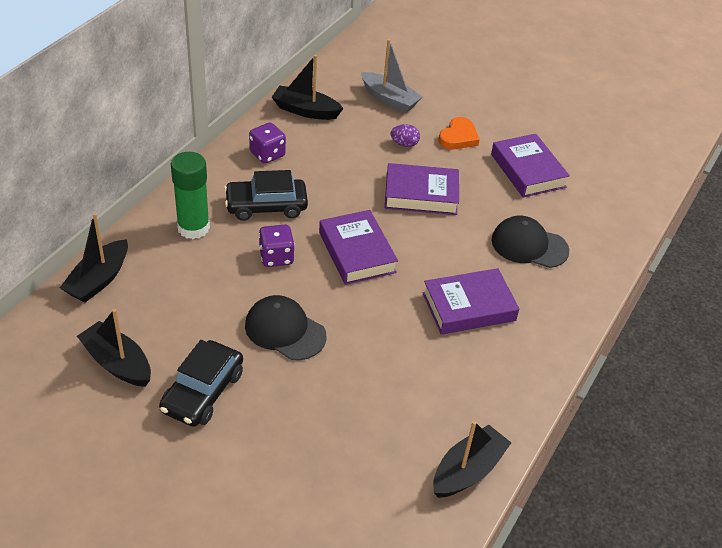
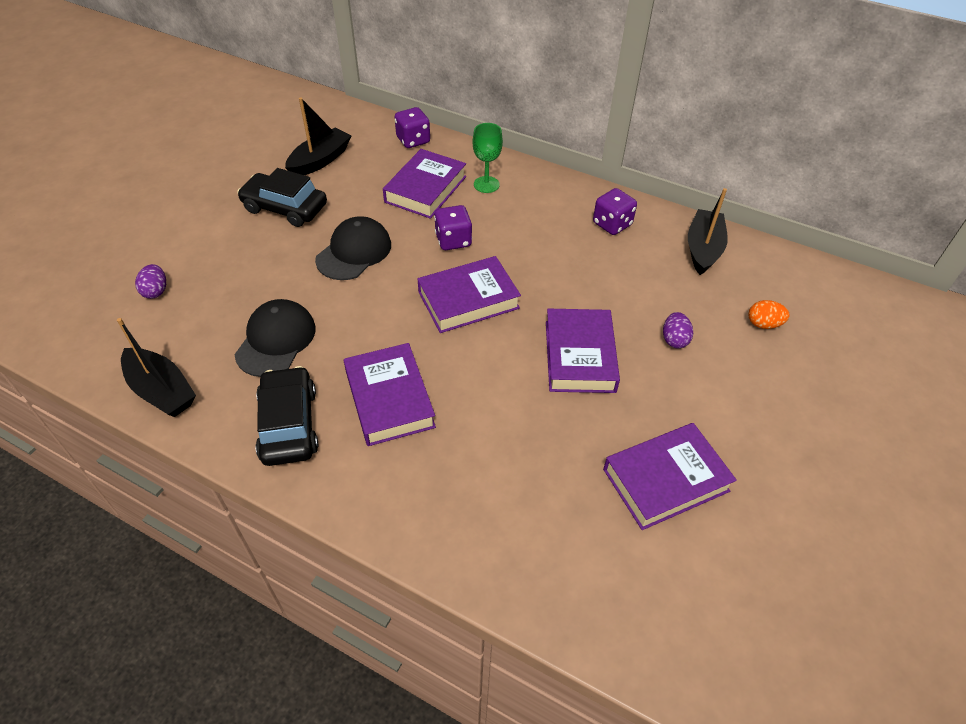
camera: 90 degrees right, 5 degrees up
black boat [60,213,128,303] -> purple dice [395,107,430,148]
green glue stick [171,152,210,239] -> green goblet [473,123,503,193]
black car [224,170,308,221] -> black car moved to [255,366,318,466]
grey boat [361,39,422,113] -> orange egg [749,300,789,329]
orange heart [438,117,480,149] -> none
black cap [492,216,569,268] -> black cap moved to [235,299,316,377]
none -> purple egg [135,264,166,299]
none -> purple book [383,149,466,219]

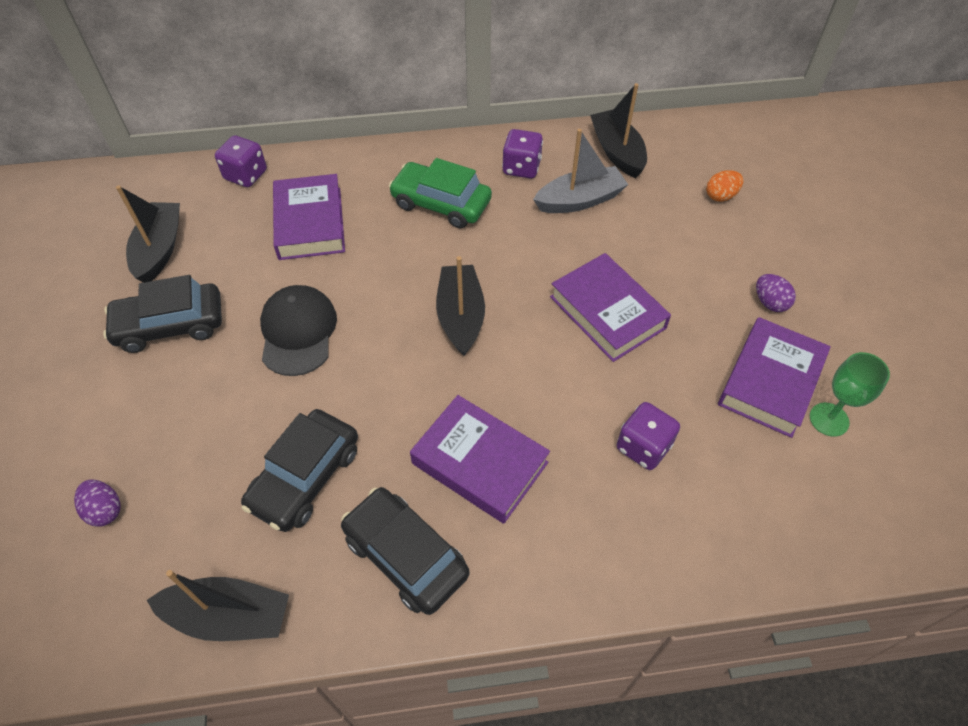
camera: 35 degrees left, 5 degrees up
black cap [235,299,316,377] -> black car [241,409,358,532]
purple book [417,256,521,333] -> black boat [436,256,485,355]
purple dice [434,205,472,250] -> purple dice moved to [616,402,680,470]
green goblet [473,123,503,193] -> green goblet moved to [810,352,890,437]
purple egg [663,312,693,348] -> purple egg moved to [756,274,796,312]
none -> green car [389,158,492,228]
none -> grey boat [533,129,628,213]

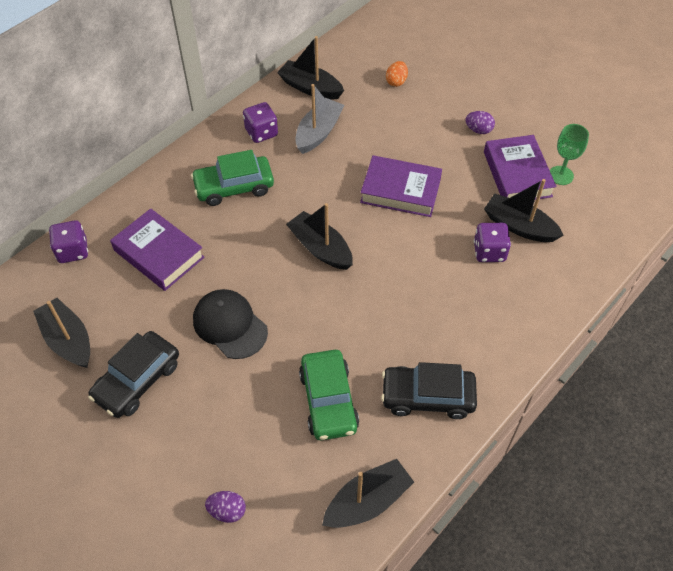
camera: 40 degrees left, 0 degrees up
black car [241,409,358,532] -> green car [299,350,359,440]
purple book [410,395,550,524] -> none
none -> black boat [484,179,564,242]

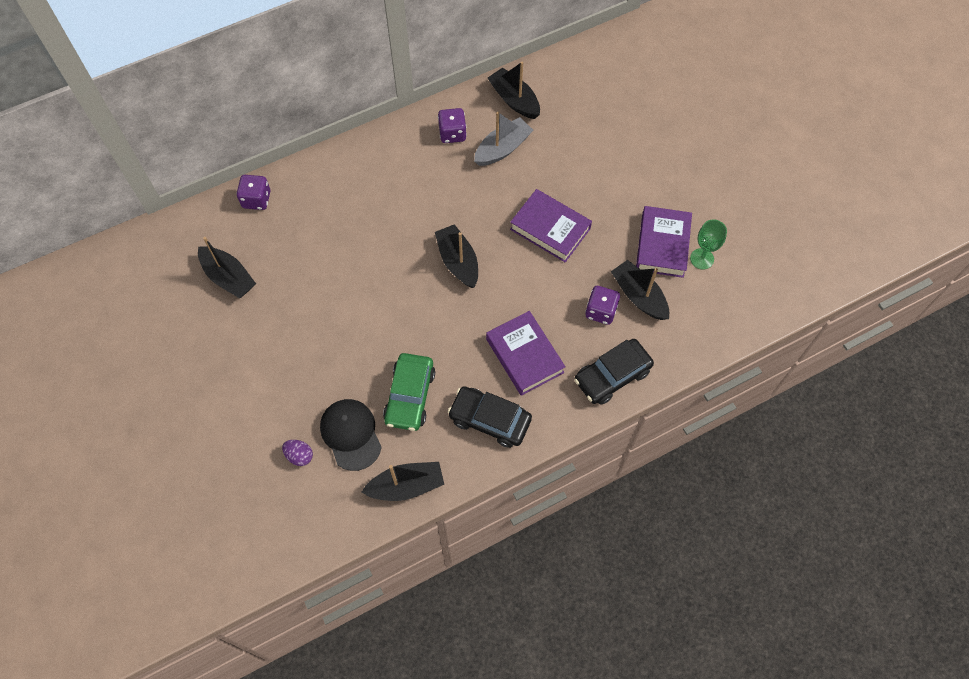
camera: 20 degrees right, 10 degrees up
black boat [33,298,90,368] -> black boat turned 150 degrees clockwise [198,237,256,298]
black car [88,331,179,418] -> black car moved to [574,339,654,405]
purple book [110,209,205,291] -> purple book moved to [486,311,566,396]
green car [191,150,274,206] -> none
black cap [193,289,268,359] -> black cap moved to [320,399,382,471]
orange egg [386,61,408,87] -> none
purple egg [465,111,495,134] -> none

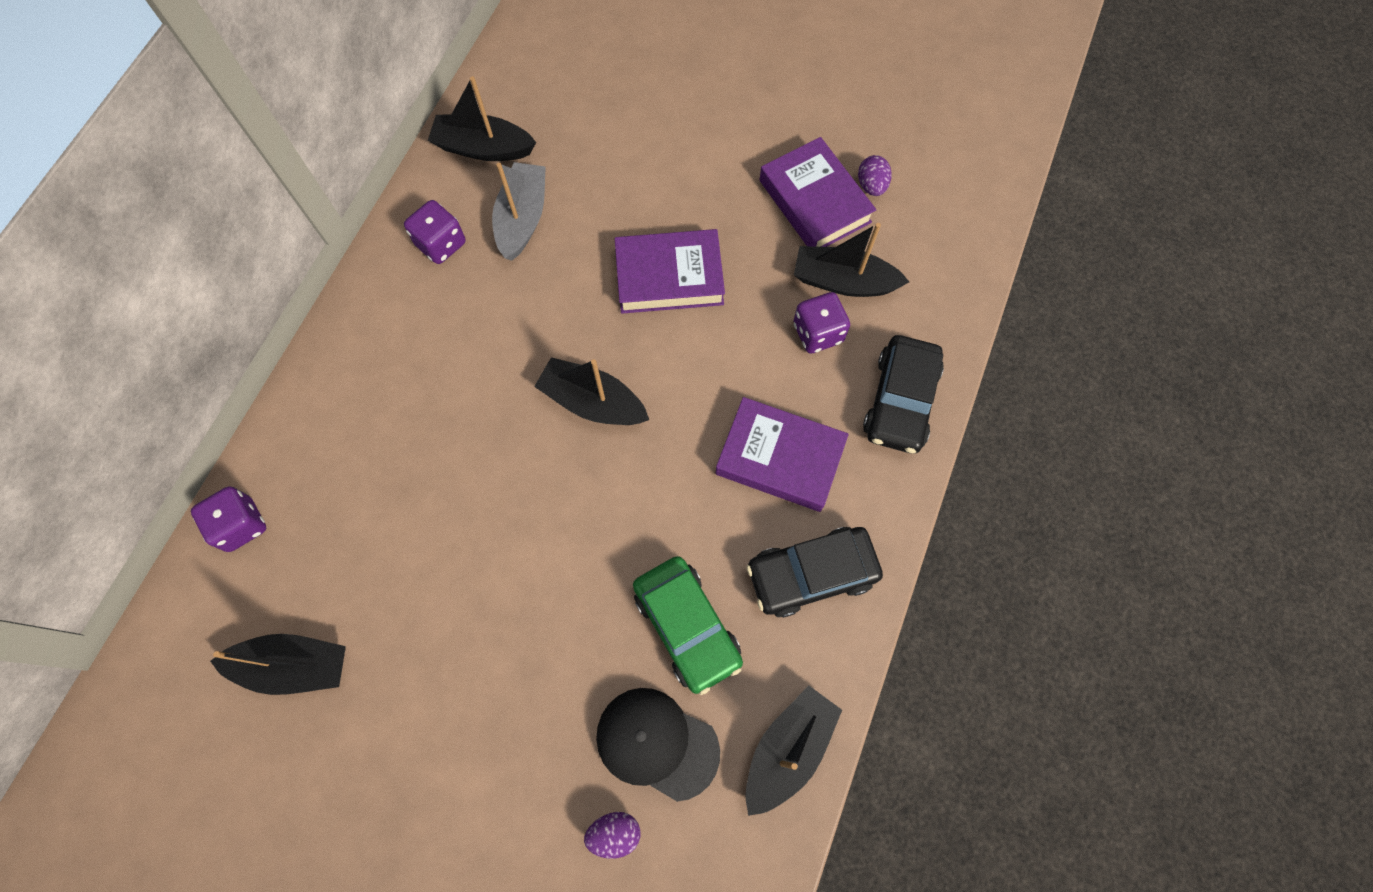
camera: 40 degrees left, 5 degrees up
green goblet [690,219,727,270] -> purple egg [858,155,892,196]

